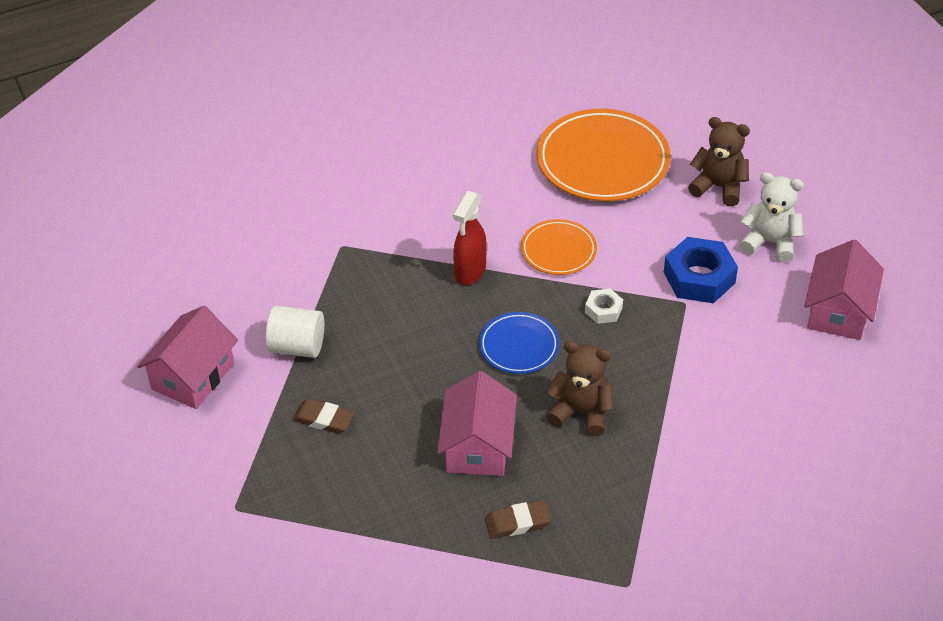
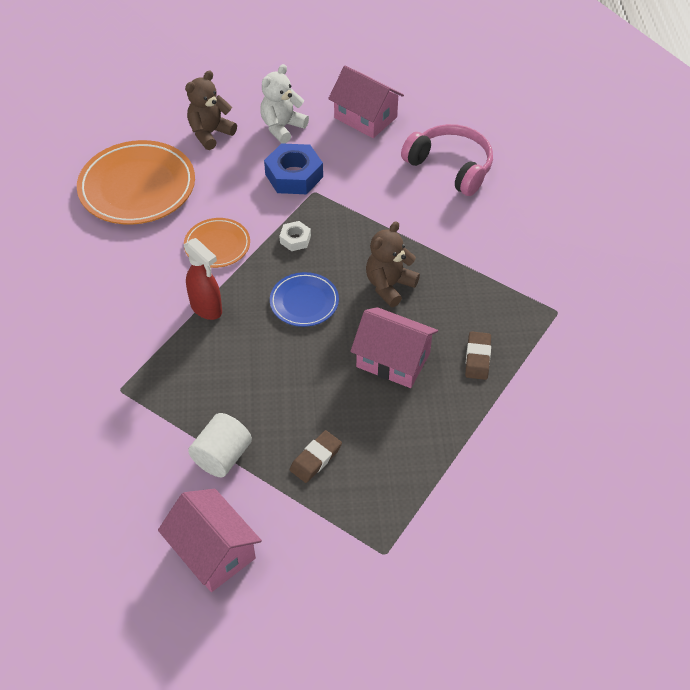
camera: 70 degrees left, 5 degrees up
none -> pink headphones [401,124,493,196]

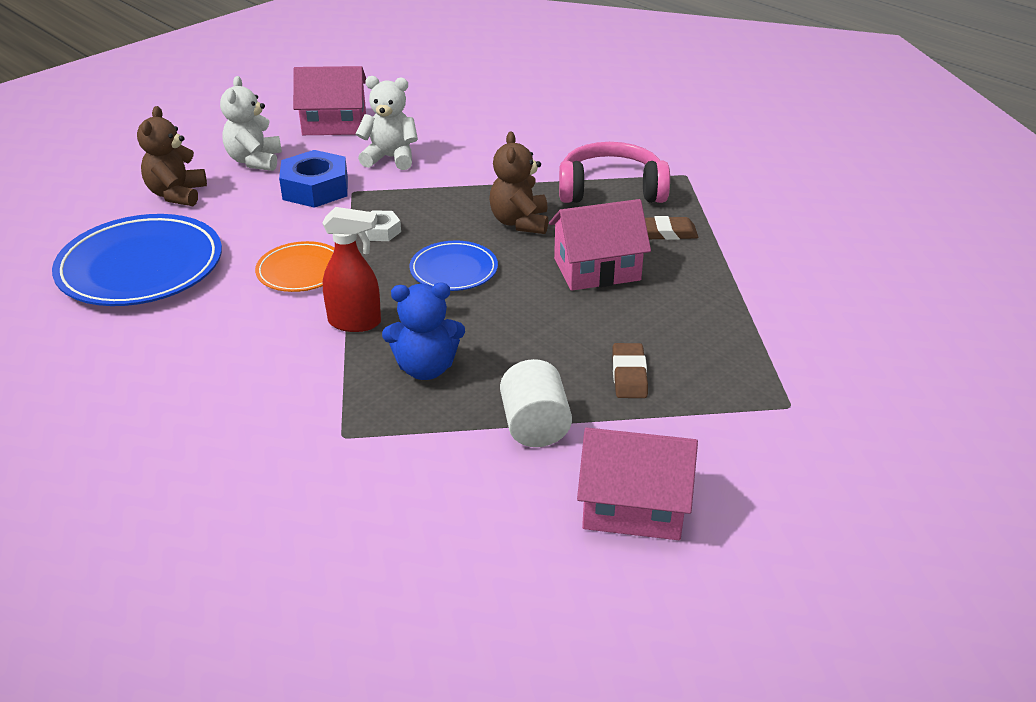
camera: 40 degrees left, 15 degrees down
orange plate [77,140,195,225] -> blue plate [52,214,222,306]
pink headphones [401,124,493,196] -> pink headphones moved to [559,142,670,203]
brown eraser [465,331,491,380] -> brown eraser turned 60 degrees counterclockwise [645,216,698,240]
none -> white teddy bear [356,76,418,170]
none -> blue teddy bear [382,283,465,380]

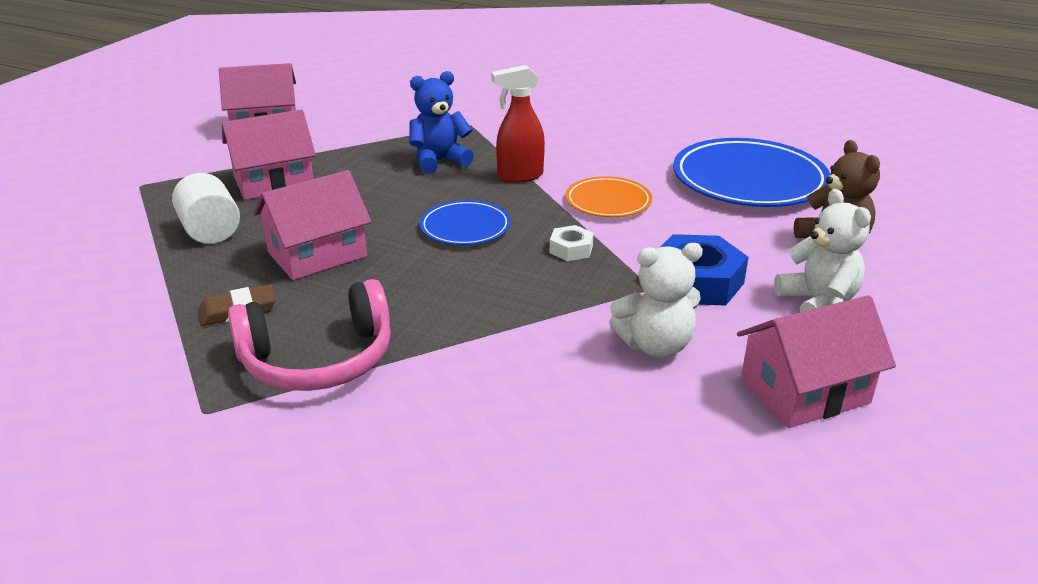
camera: 160 degrees right, 5 degrees down
brown teddy bear [489,132,548,234] -> none
white cylinder [500,359,572,447] -> white cylinder moved to [172,173,240,244]
brown eraser [612,343,648,398] -> pink house [222,109,316,200]

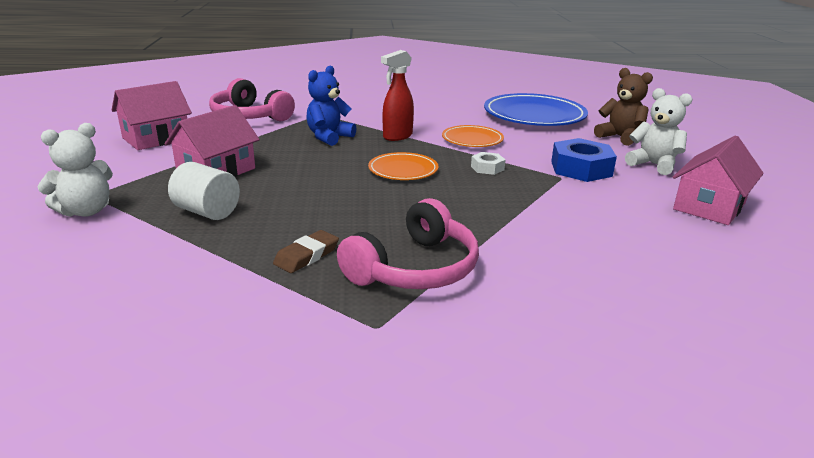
camera: 30 degrees left, 5 degrees down
pink house [254,170,371,280] -> none
blue plate [420,200,511,245] -> orange plate [368,152,438,180]
white teddy bear [609,243,703,358] -> white teddy bear moved to [38,123,113,217]
none -> pink headphones [209,78,295,121]

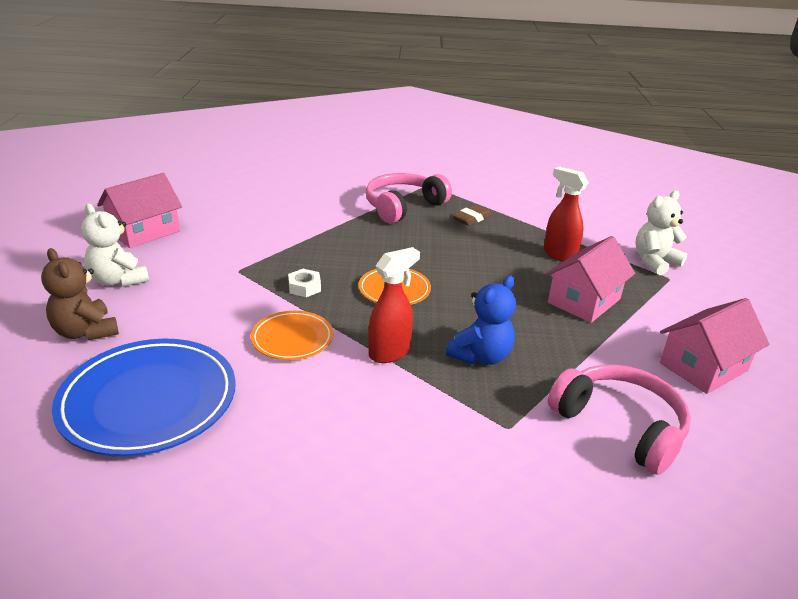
camera: 175 degrees left, 5 degrees up
white cylinder [168,162,240,220] -> red spray bottle [544,166,589,262]
blue nut [551,138,617,182] -> none

